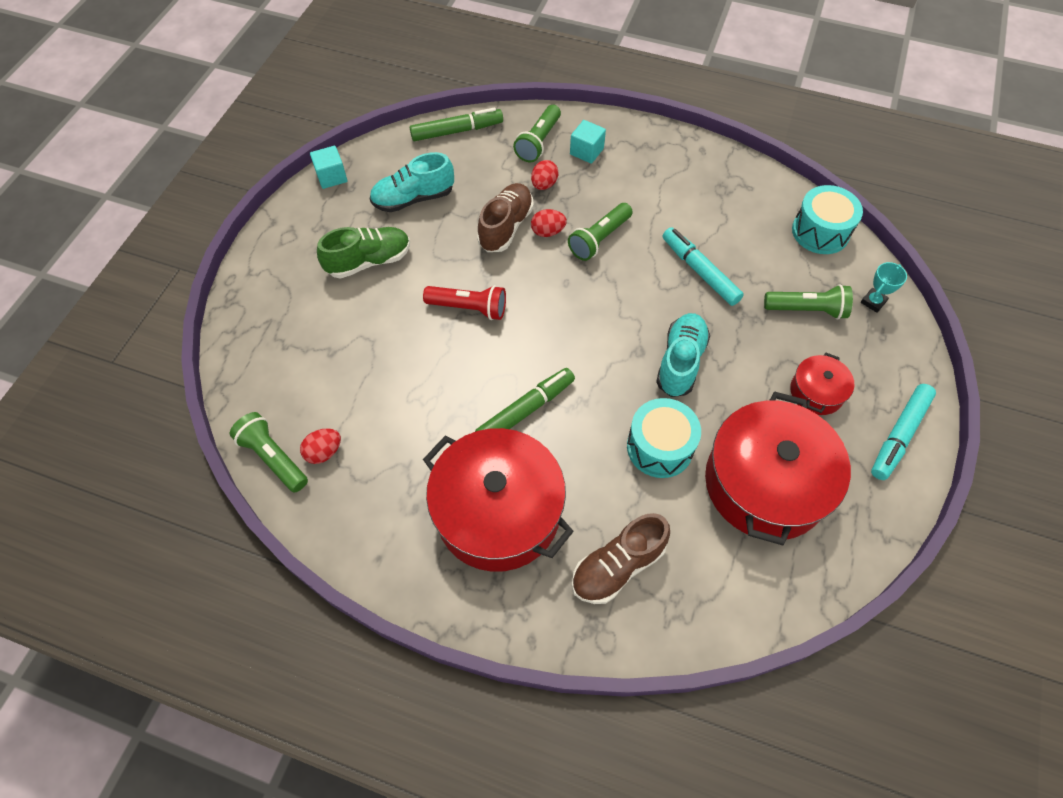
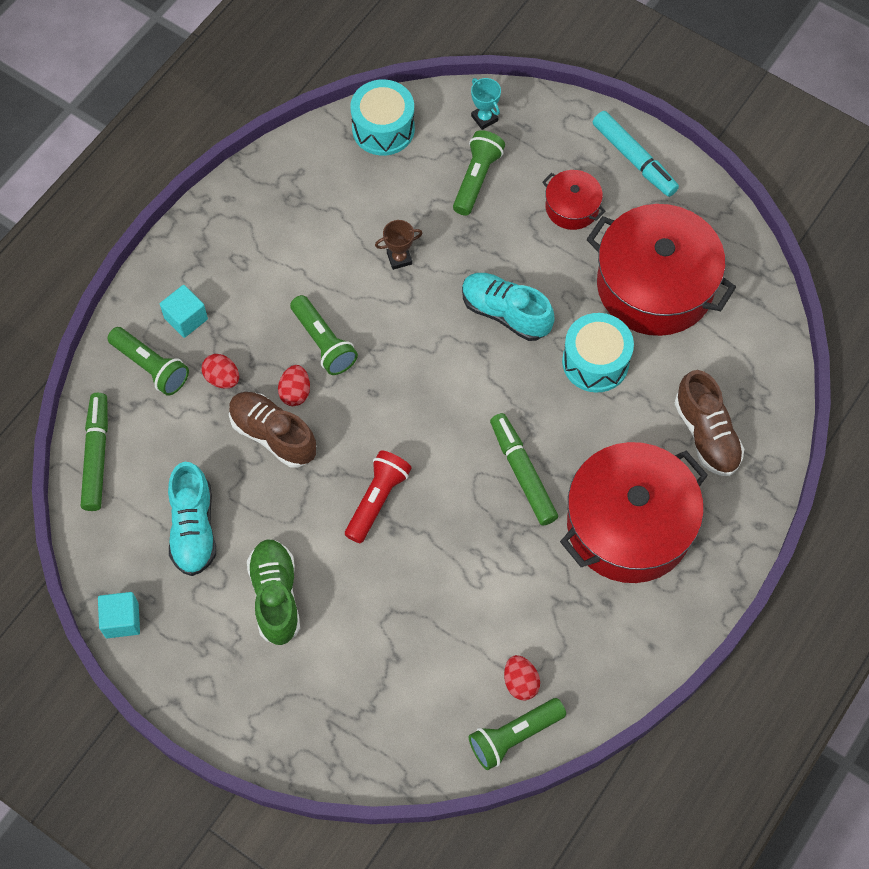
camera: 75 degrees left, 5 degrees up
turquoise marker [663,227,744,306] -> brown trophy [375,220,423,270]

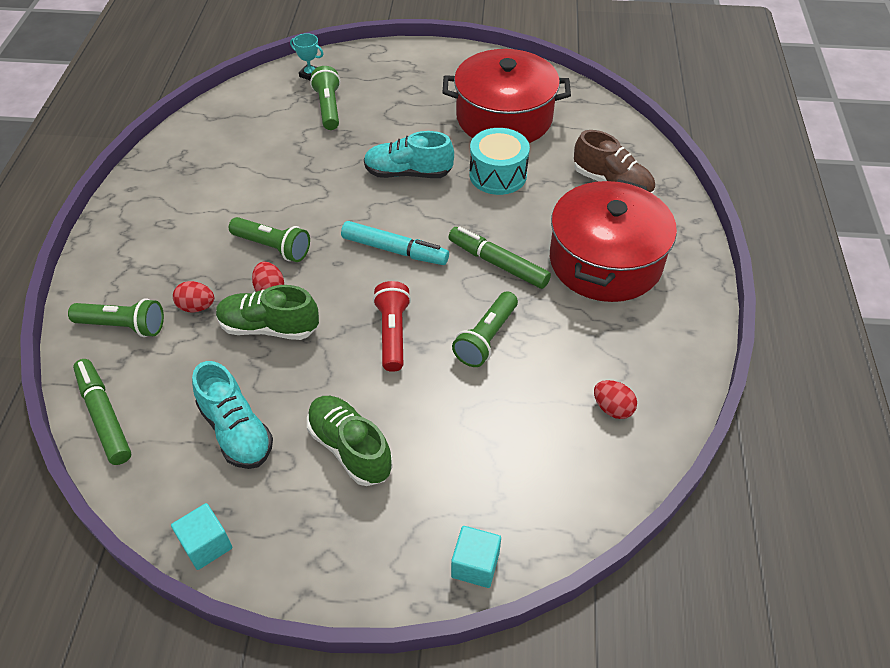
camera: 30 degrees left, 15 degrees down
turquoise cube [160,285,208,338] -> turquoise cube moved to [451,526,501,588]
brown shoe [229,392,316,468] -> green shoe [216,285,319,340]
turquoise drum [350,79,415,156] -> none
brown trophy [375,220,423,270] -> none
green flashlight [469,698,566,770] -> green flashlight moved to [452,291,518,367]
red pot [542,170,605,230] -> none
turquoise marker [593,111,679,197] -> turquoise marker moved to [341,221,449,265]

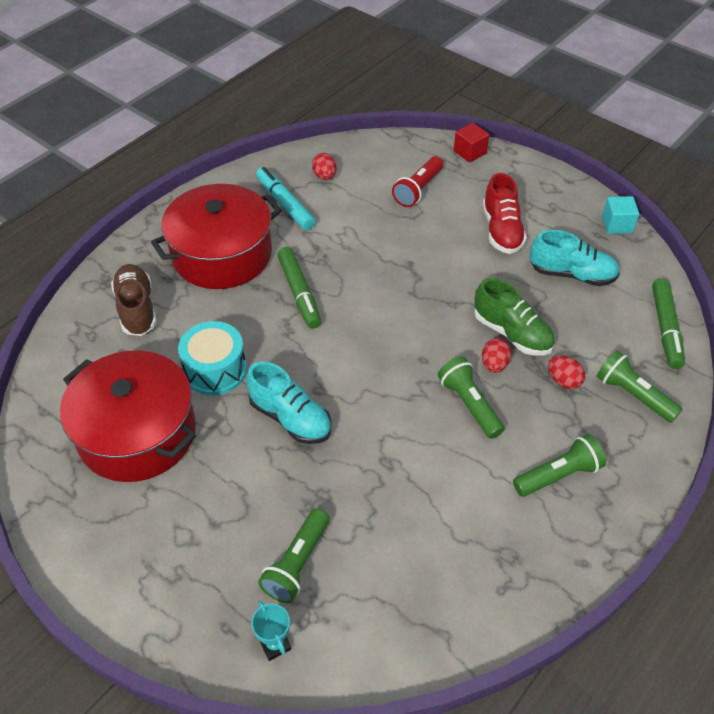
camera: 145 degrees left, 0 degrees up
turquoise shoe [192,361,273,469] -> turquoise shoe turned 105 degrees clockwise [530,230,620,286]
green shoe [307,396,393,486] -> red shoe [483,173,527,254]
turquoise marker [341,221,449,265] -> turquoise marker moved to [256,167,316,230]
red flashlight [373,281,411,372] -> red flashlight moved to [392,156,443,207]
turquoise cube [451,526,501,588] -> red cube [454,123,489,163]
green flashlight [452,291,518,367] -> green flashlight moved to [513,434,606,497]

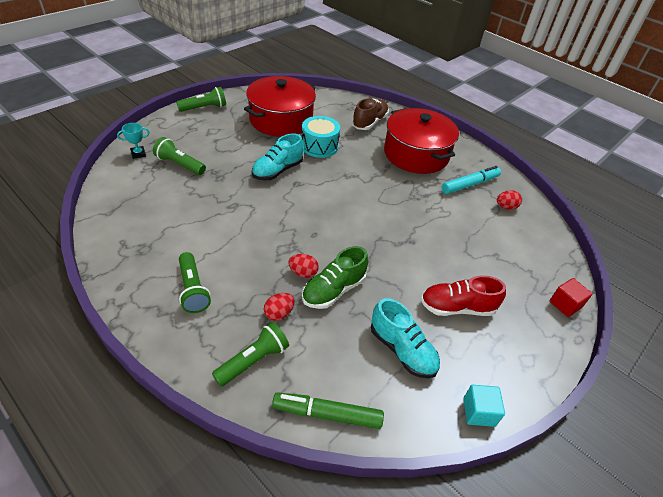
camera: 90 degrees right, 5 degrees down
brown shoe [111,264,157,336] -> brown shoe turned 45 degrees counterclockwise [352,98,389,130]
green marker [277,247,321,329] -> none
red flashlight [392,156,443,207] -> none
green flashlight [438,357,505,439] -> green flashlight moved to [176,87,226,112]
turquoise shoe [530,230,620,286] -> turquoise shoe turned 60 degrees counterclockwise [371,298,440,379]

